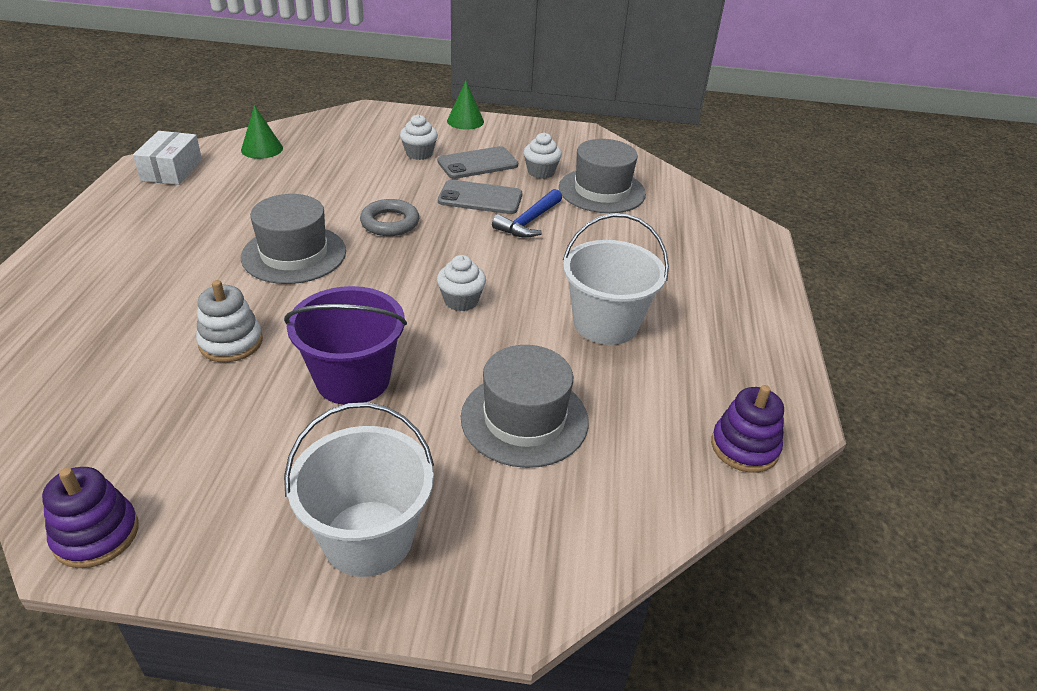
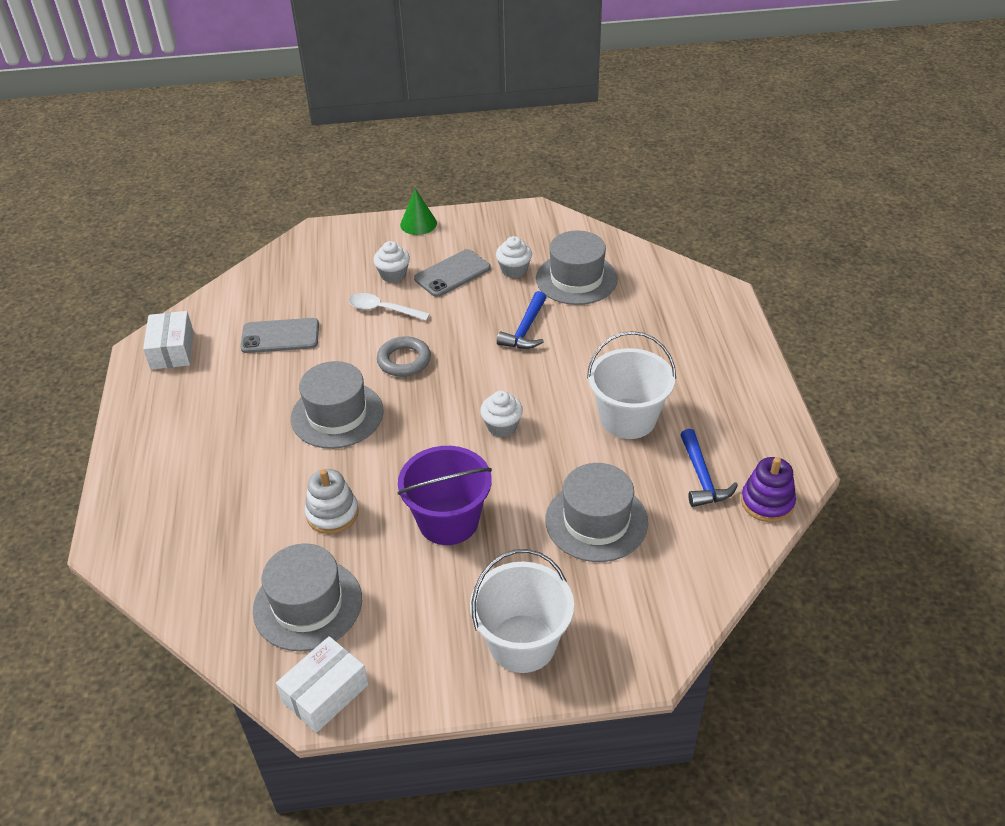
camera: 10 degrees left, 5 degrees up
purple stacking toy [42,467,138,568] -> white box [276,636,368,733]
green cone [241,105,283,159] -> none
grey phone [438,180,522,214] -> grey phone moved to [240,318,319,353]
none -> grey hat [253,543,362,651]
none -> white spoon [349,293,430,321]
none -> blue hammer [681,429,738,507]

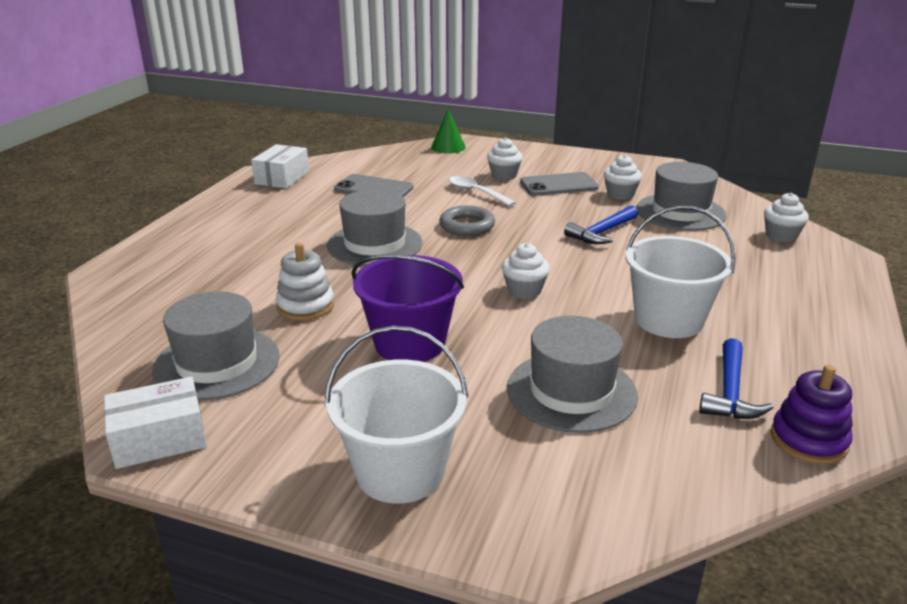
camera: 25 degrees right, 15 degrees down
green cone [400,189,437,235] -> green cone moved to [431,109,466,153]
none -> white cupcake [764,193,809,243]

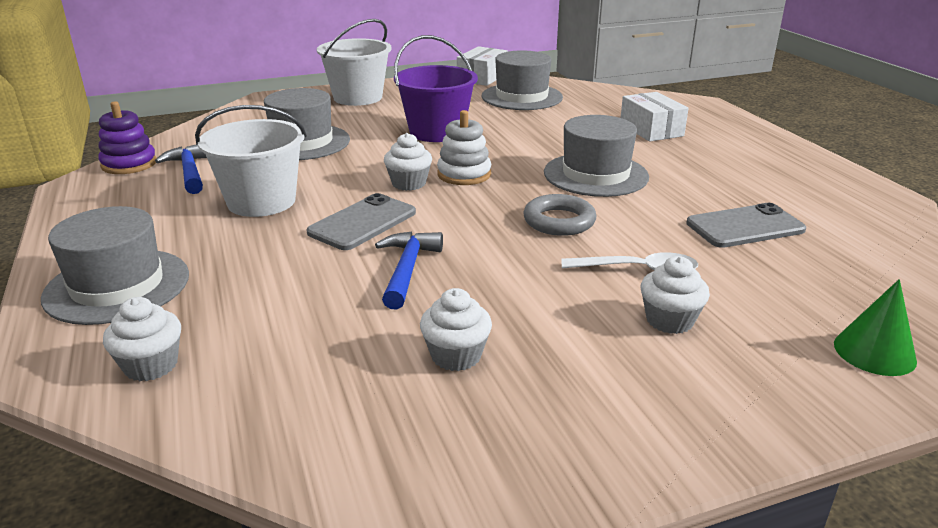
camera: 140 degrees right, 0 degrees up
white box [251,144,309,189] -> white box moved to [621,92,689,142]
white stacking toy [276,243,334,321] -> white stacking toy moved to [437,110,491,185]
grey phone [520,172,599,196] -> grey phone moved to [306,193,416,250]
grey hat [636,162,727,231] -> grey hat moved to [41,206,189,325]

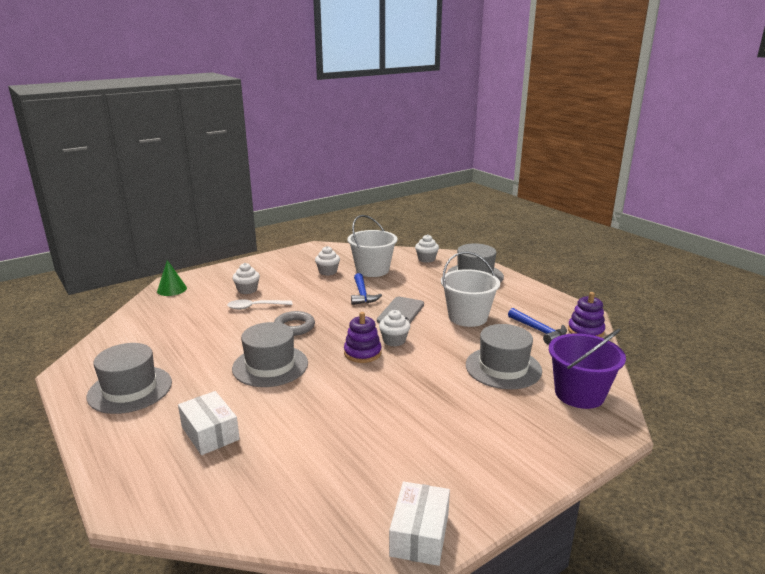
camera: 165 degrees right, 5 degrees down
white bucket [317,19,392,106] -> white bucket moved to [347,215,397,277]
purple bucket [394,35,478,142] -> purple bucket moved to [549,329,626,409]
white stacking toy [437,110,491,185] -> purple stacking toy [344,312,382,363]
grey hat [482,50,563,110] -> grey hat moved to [87,343,172,414]
grey phone [686,203,806,248] -> none

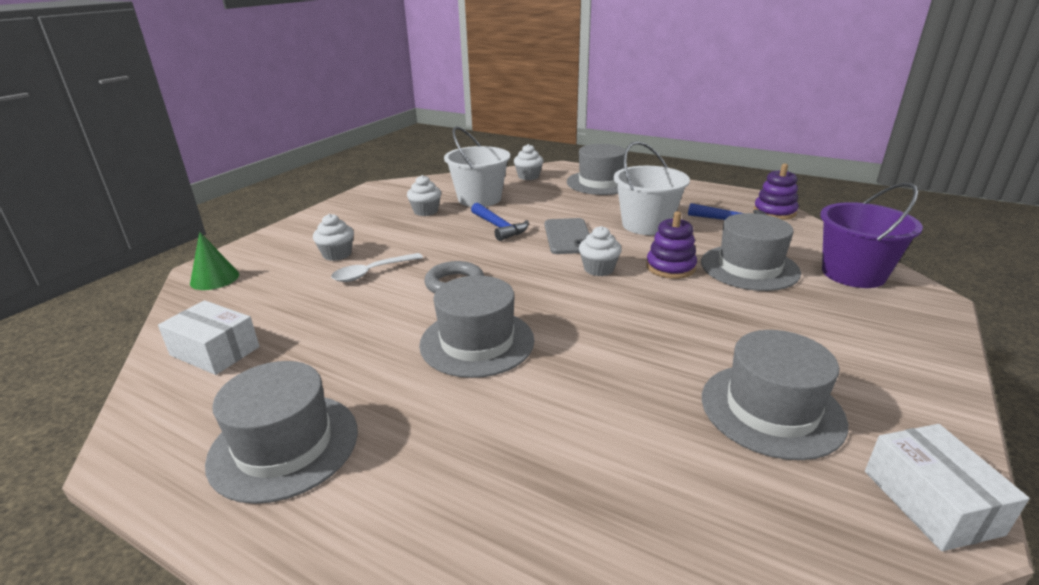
camera: 25 degrees left, 5 degrees up
white box [178,391,240,455] -> white box moved to [158,300,260,375]
purple stacking toy [344,312,382,363] -> purple stacking toy moved to [646,211,697,279]
none -> grey hat [702,330,848,460]

